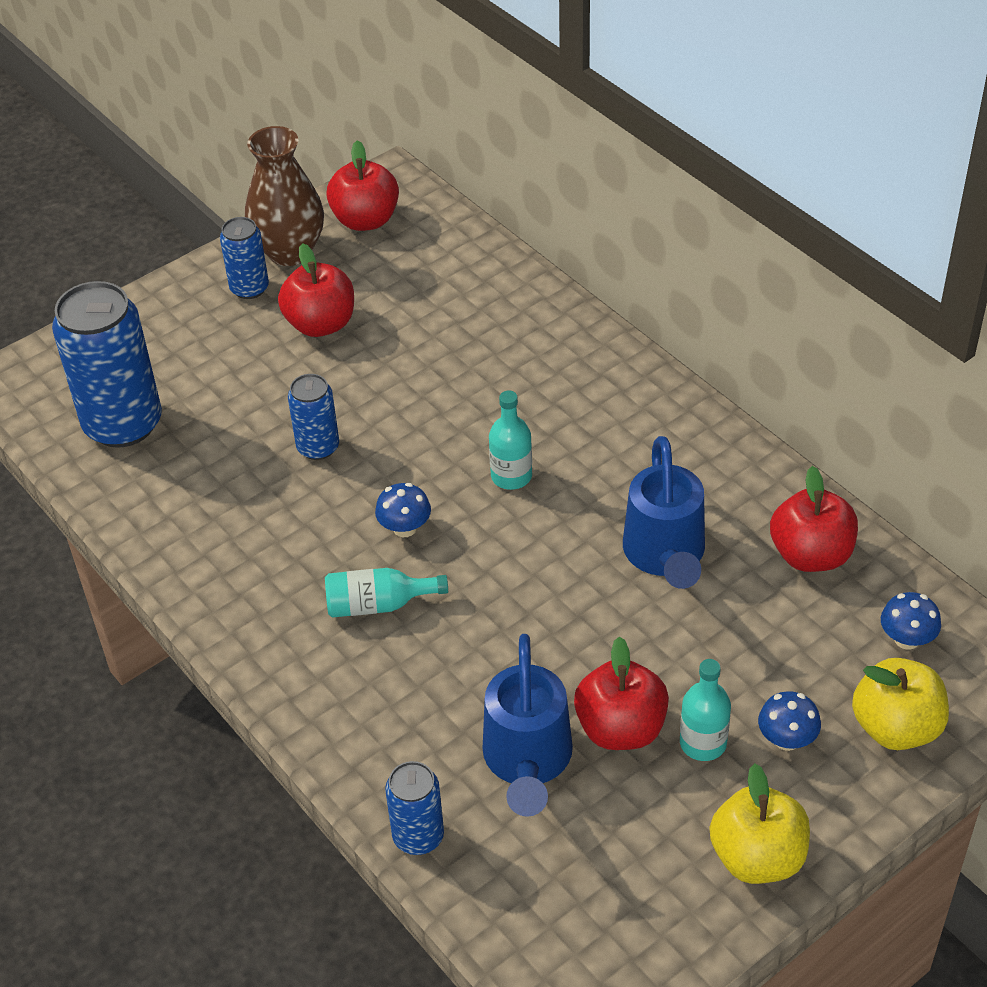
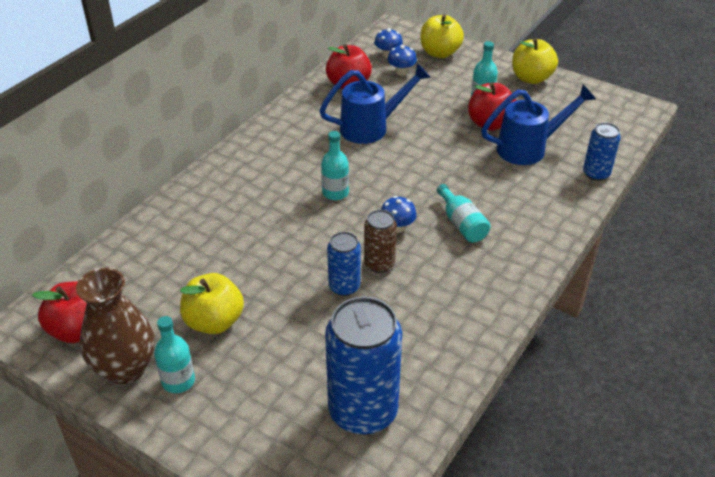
camera: 110 degrees left, 5 degrees down
blue can [220,217,269,299] -> turquoise bottle [154,316,195,393]
red apple [278,243,354,337] -> yellow apple [180,273,244,334]
blue mushroom [758,691,821,751] -> blue mushroom moved to [387,45,417,76]
none -> brown can [364,210,397,273]

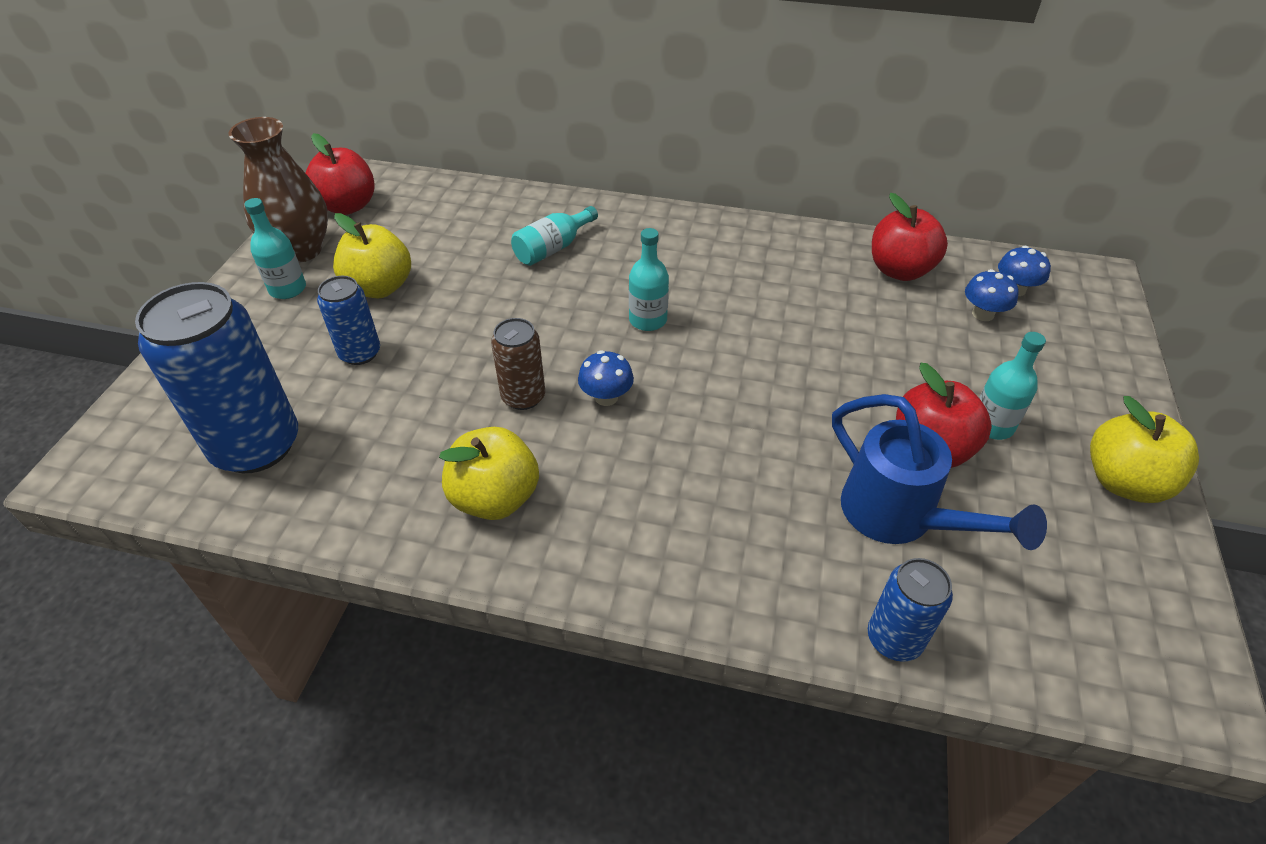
camera: 70 degrees right, 5 degrees up
blue watering can [319,63,431,144] -> none
blue can [327,232,361,296] -> blue can moved to [317,276,380,365]
yellow apple [421,14,464,58] -> yellow apple moved to [439,427,539,520]
turquoise bottle [437,184,490,243] -> turquoise bottle moved to [511,206,598,266]

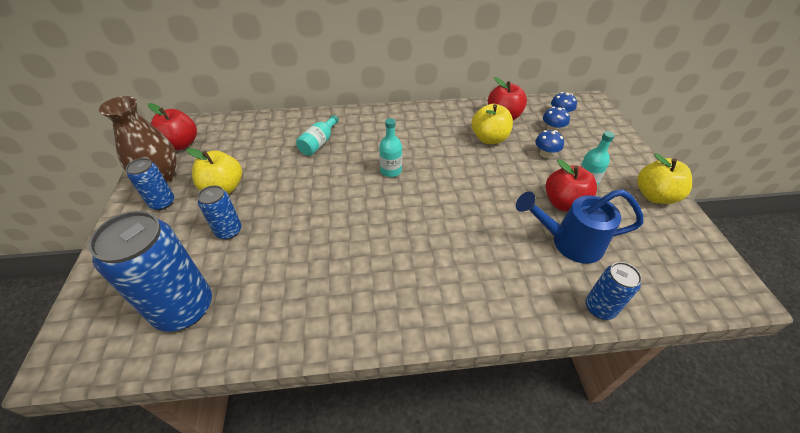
camera: 20 degrees left, 0 degrees up
turquoise bottle [244,198,306,299] -> blue can [126,158,174,210]
yellow apple [439,427,539,520] -> yellow apple moved to [472,104,513,144]
brown can [491,318,545,410] -> none
blue mushroom [578,350,634,406] -> blue mushroom moved to [535,130,564,158]
blue watering can [832,394,1047,550] -> blue watering can turned 150 degrees clockwise [516,189,643,264]

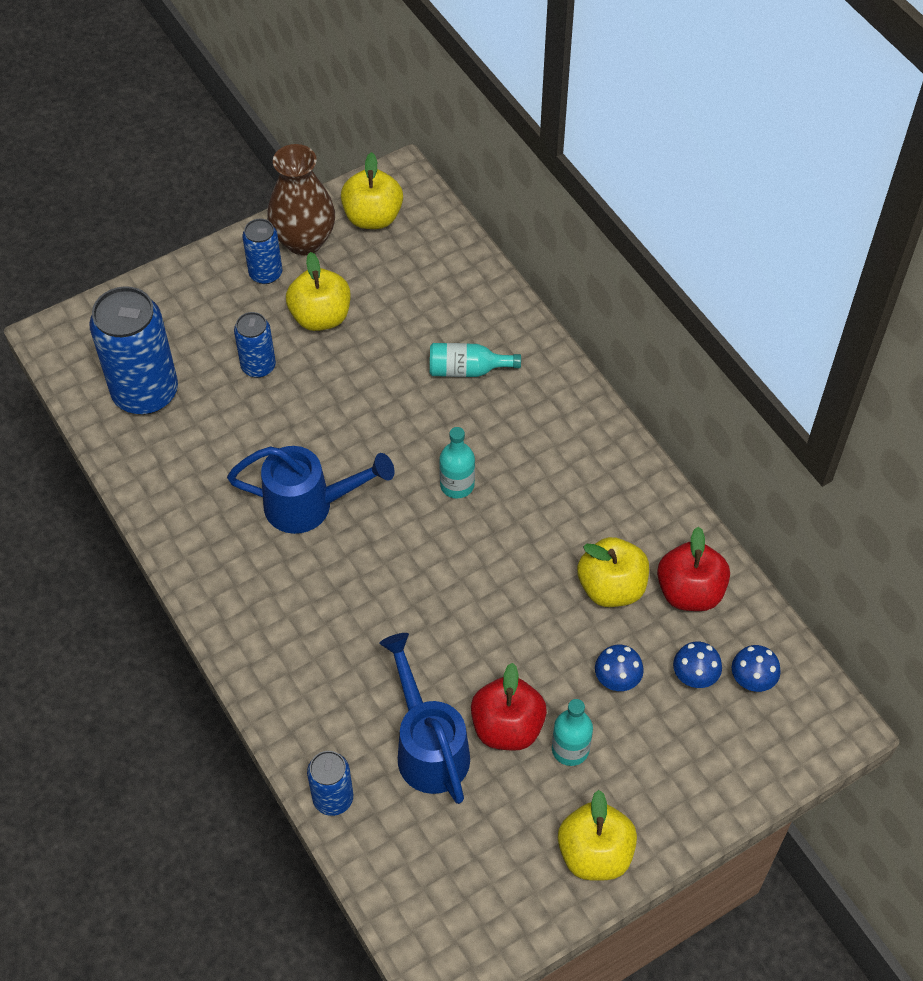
camera: 65 degrees right, 10 degrees up
red apple [148,103,197,150] -> yellow apple [341,152,403,229]
none -> blue watering can [227,446,395,534]

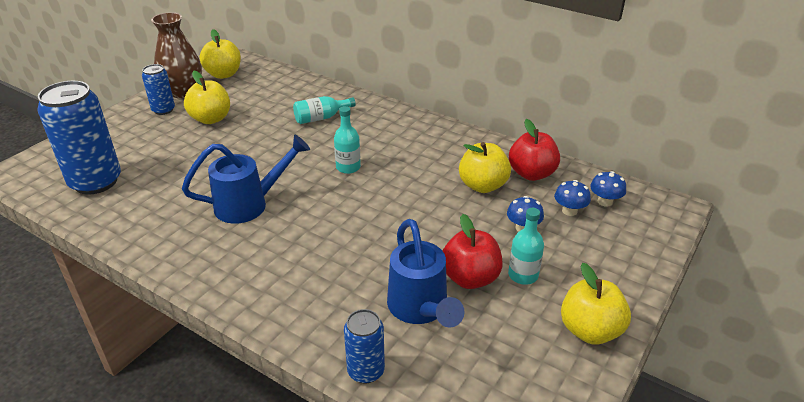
camera: 25 degrees left, 20 degrees down
blue can [234,312,276,378] -> none
blue watering can [379,633,470,804] -> blue watering can turned 150 degrees counterclockwise [387,219,465,328]

